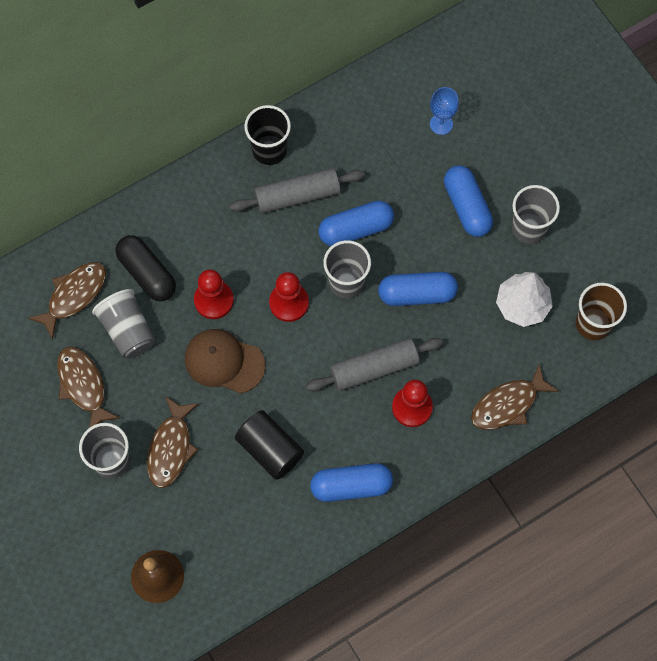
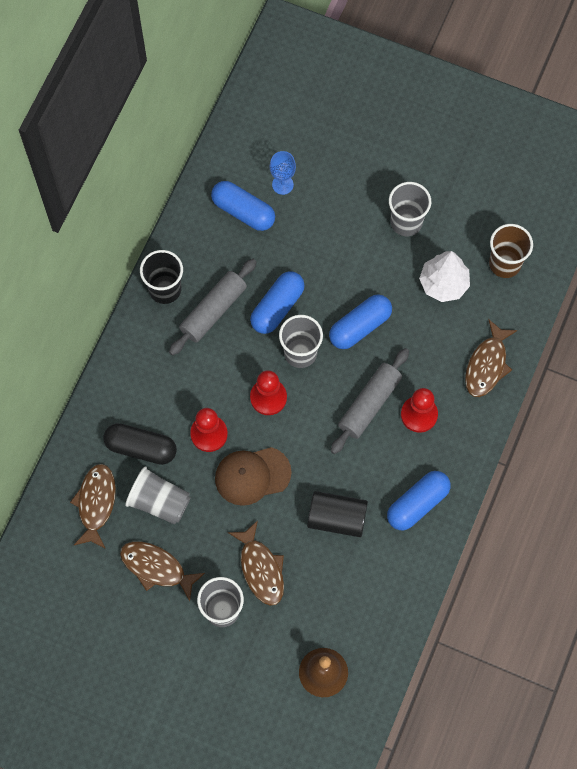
camera: 35 degrees left, 0 degrees up
blue capsule [444,165,493,237] -> blue capsule moved to [211,181,275,231]

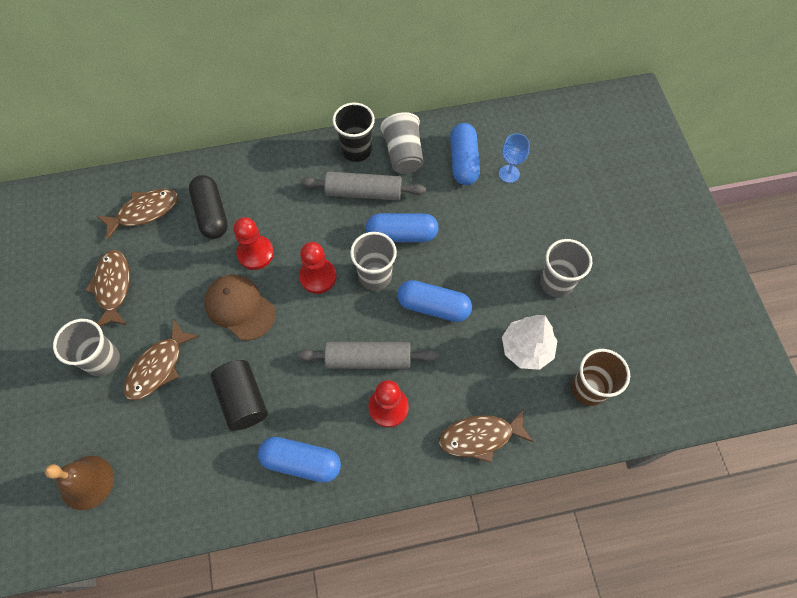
camera: 55 degrees right, 5 degrees down
grey cup [125,466,191,524] -> grey cup moved to [380,112,424,174]

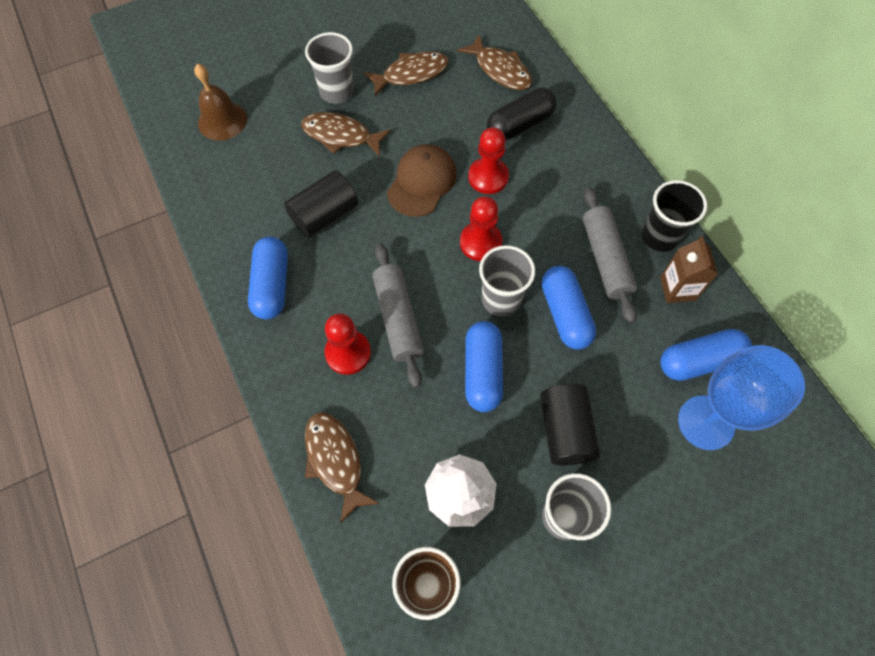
camera: 75 degrees right, 0 degrees up
grey cup [380,112,424,174] -> brown carton [660,236,718,303]
blue goblet [499,133,530,183] -> blue goblet [678,345,805,450], size x1.92
none -> black cylinder [540,384,601,465]

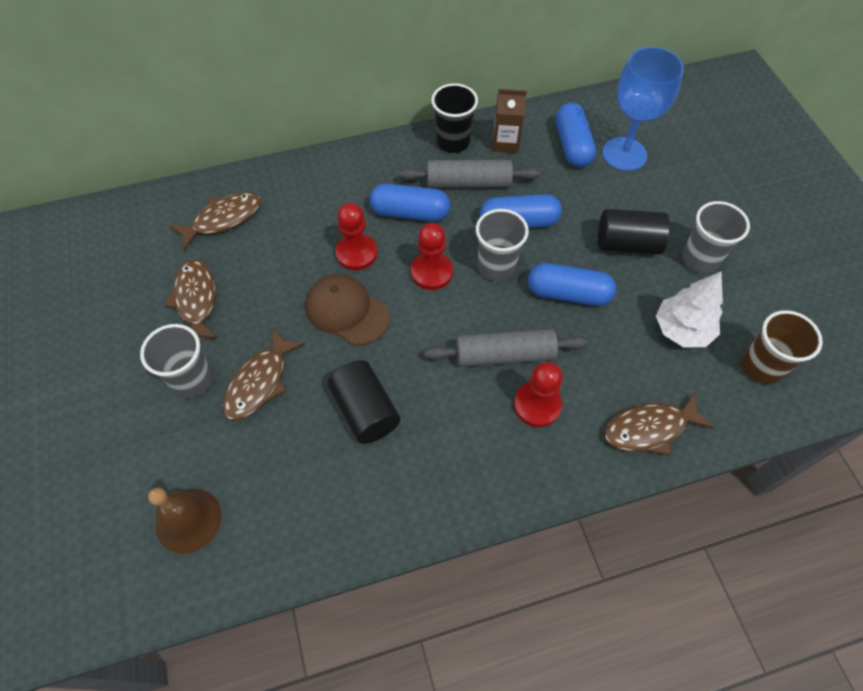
camera: 80 degrees left, 5 degrees down
blue capsule [248,237,288,319] -> blue capsule moved to [370,184,450,222]
black capsule [487,88,556,141] -> none

